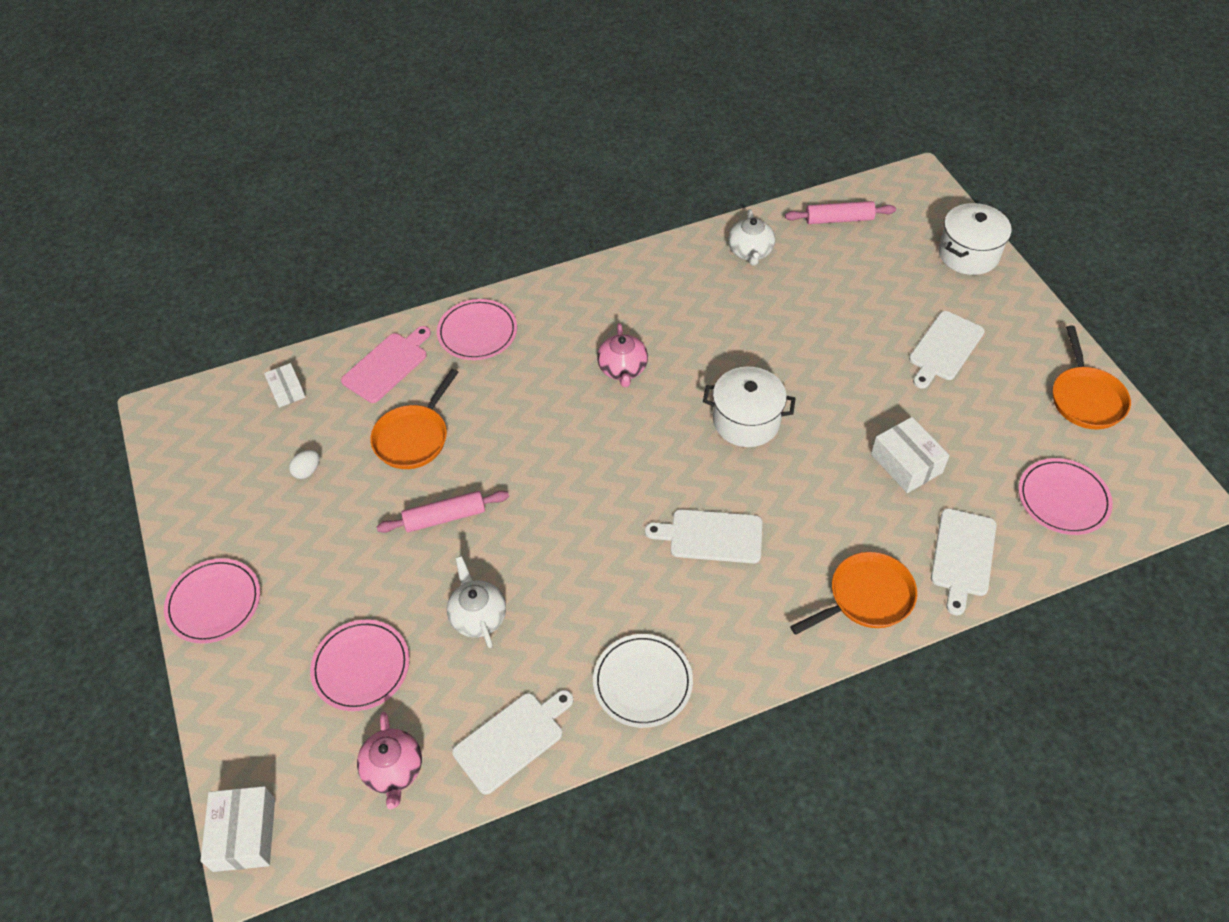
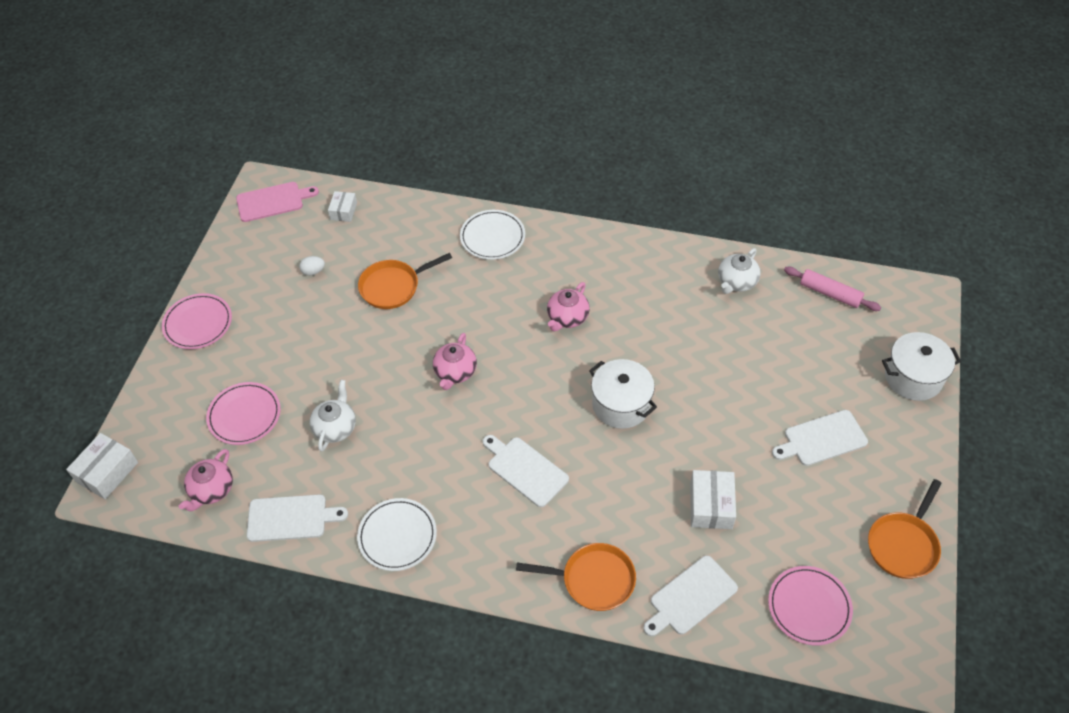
camera: 35 degrees right, 0 degrees up
pink cutting board [341,326,431,403] -> pink cutting board moved to [236,182,319,222]
pink rolling pin [377,491,509,533] -> none
pink plate [437,299,517,360] -> white plate [460,210,525,260]
none -> pink teapot [433,333,477,390]

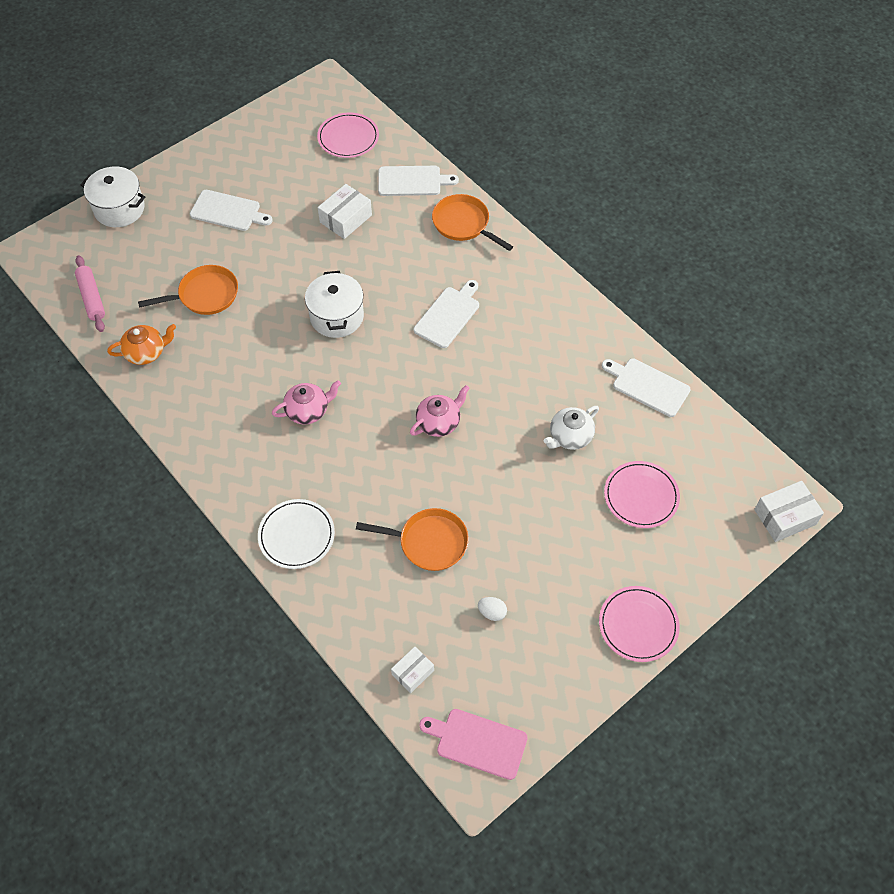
camera: 145 degrees left, 5 degrees up
pink teapot [179,449,233,511] -> none
white plate [357,498,437,571] -> none
white cutting board [483,435,569,507] -> white cutting board turned 135 degrees counterclockwise [414,280,479,348]
white teapot [718,248,761,294] -> orange teapot [107,324,176,365]
orange pan [868,479,942,579] -> orange pan moved to [138,265,238,315]

